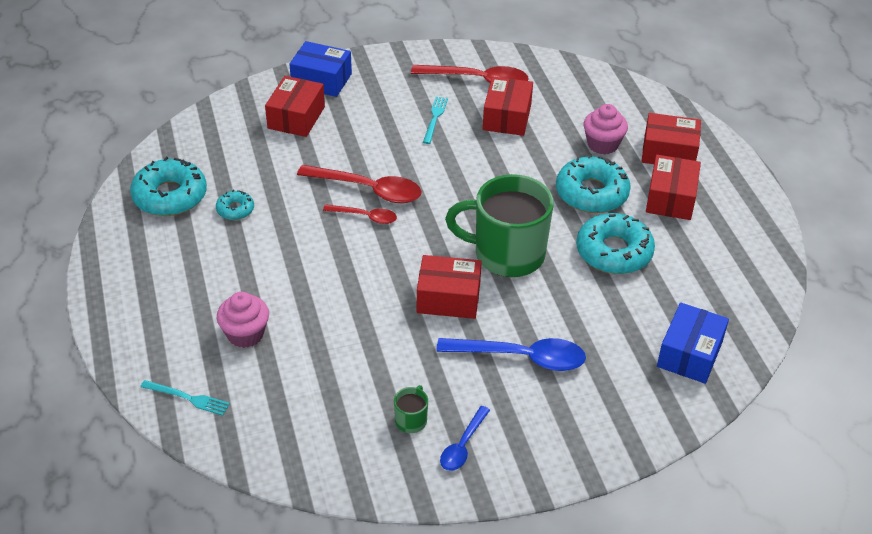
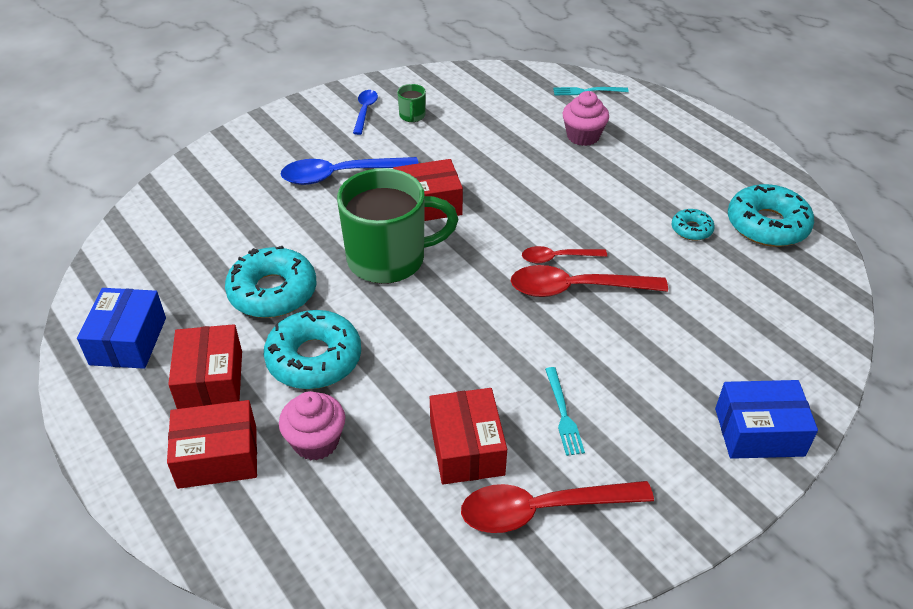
camera: 160 degrees right, 0 degrees up
red box [265,76,325,137] -> none
blue box [657,302,729,384] -> blue box moved to [77,288,166,369]

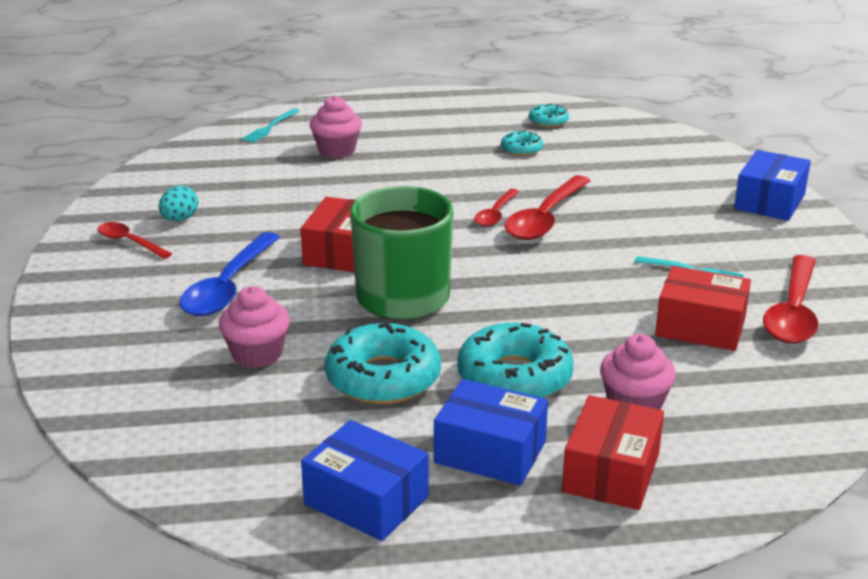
camera: 60 degrees left, 15 degrees down
red box [168,324,242,409] -> blue box [434,379,548,486]
blue spoon [353,90,378,135] -> red spoon [97,222,172,259]
green mug [397,84,426,122] -> turquoise egg [159,186,198,221]
turquoise donut [728,184,814,247] -> turquoise donut [529,104,569,128], size x0.51
none -> pink cupcake [219,286,290,368]

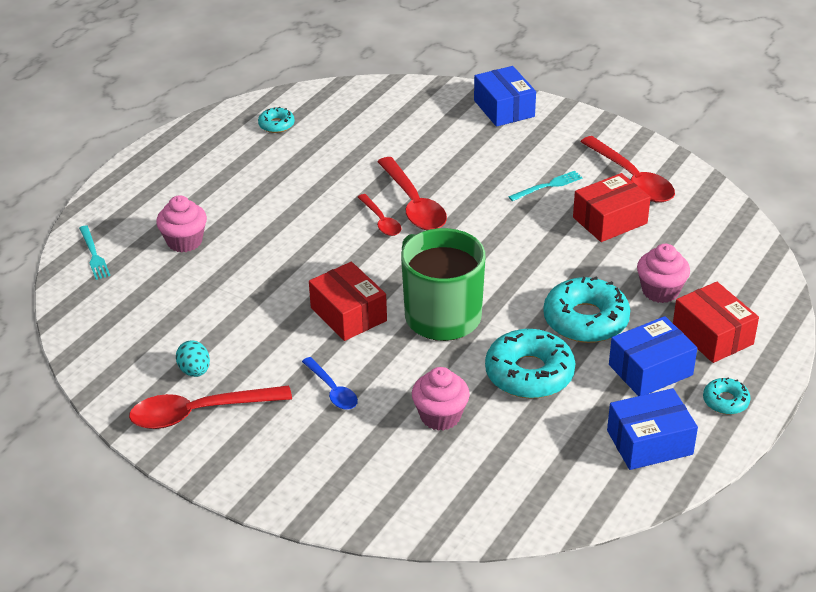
camera: 50 degrees left, 10 degrees up
red spoon [97,222,172,259] -> red spoon [129,386,292,429], size x1.76
blue spoon [179,232,280,316] -> blue spoon [302,357,358,410], size x0.57
turquoise donut [501,131,543,156] -> turquoise donut moved to [703,377,750,414]

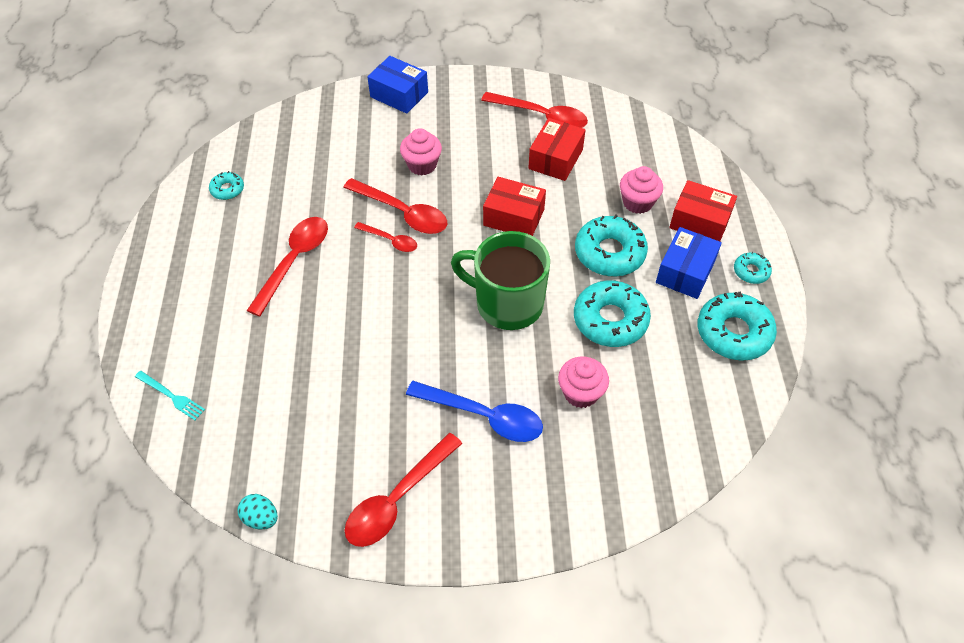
camera: 35 degrees left, 15 degrees up
pink cupcake [156,195,207,253] -> pink cupcake moved to [400,128,442,175]
turquoise egg [176,340,210,377] -> turquoise egg moved to [238,494,278,530]
blue spoon [302,357,358,410] -> blue spoon [406,381,543,442], size x1.76
red box [309,262,387,341] -> red box moved to [483,177,546,236]
turquoise fork [509,171,583,201] -> none
blue box [607,388,698,470] -> turquoise donut [698,291,777,361]
none -> red spoon [246,217,328,316]

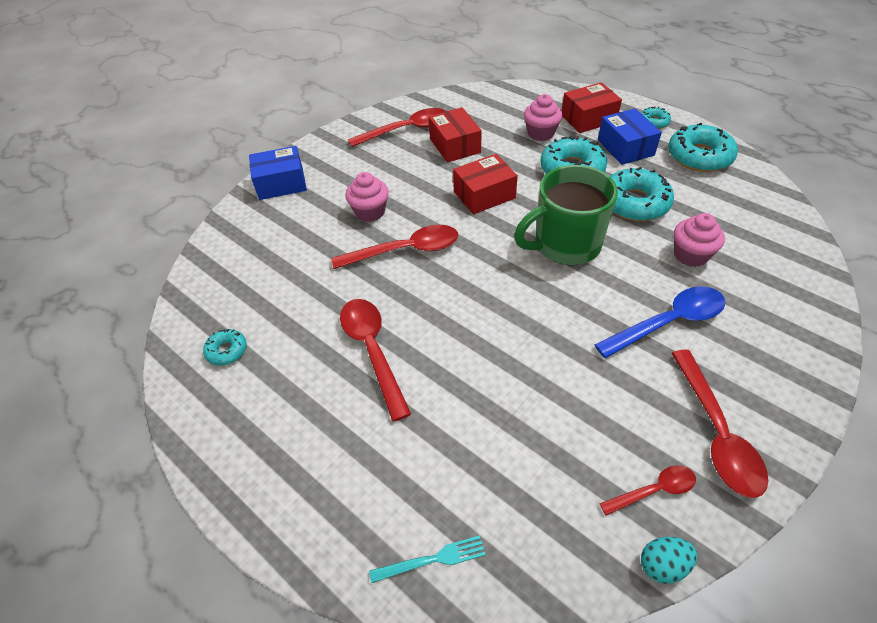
camera: 45 degrees left, 5 degrees down
red spoon [354,222,417,252] -> red spoon moved to [599,466,696,515]

